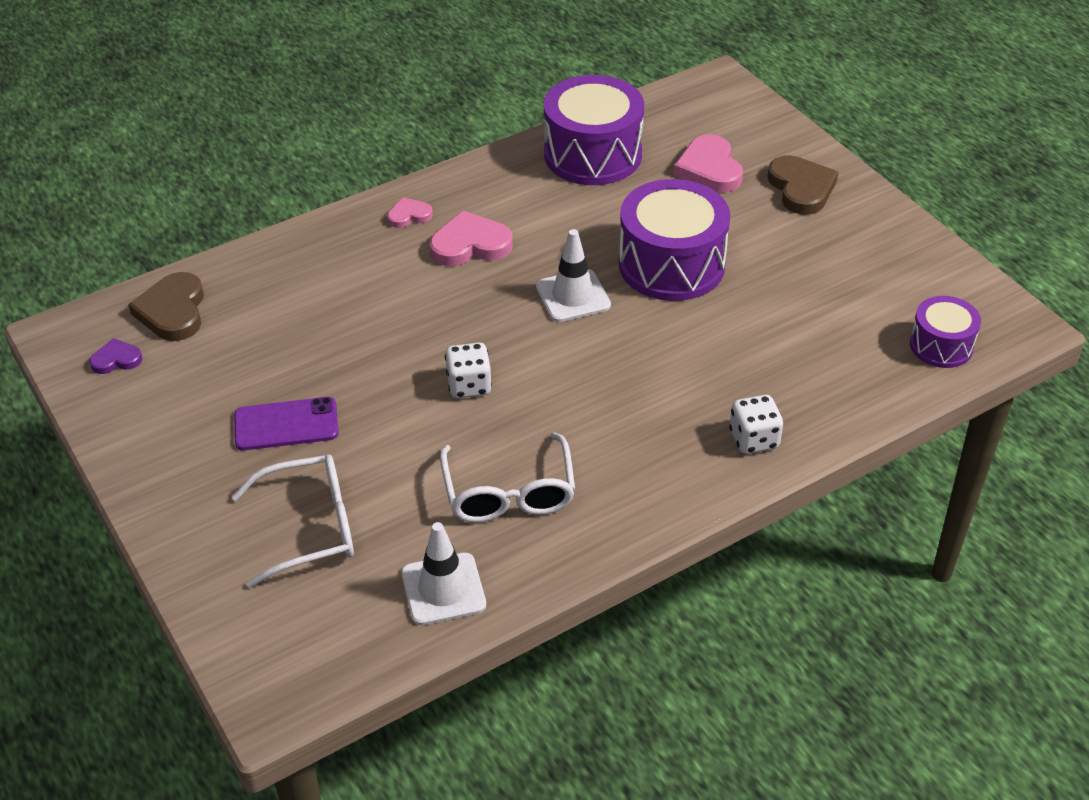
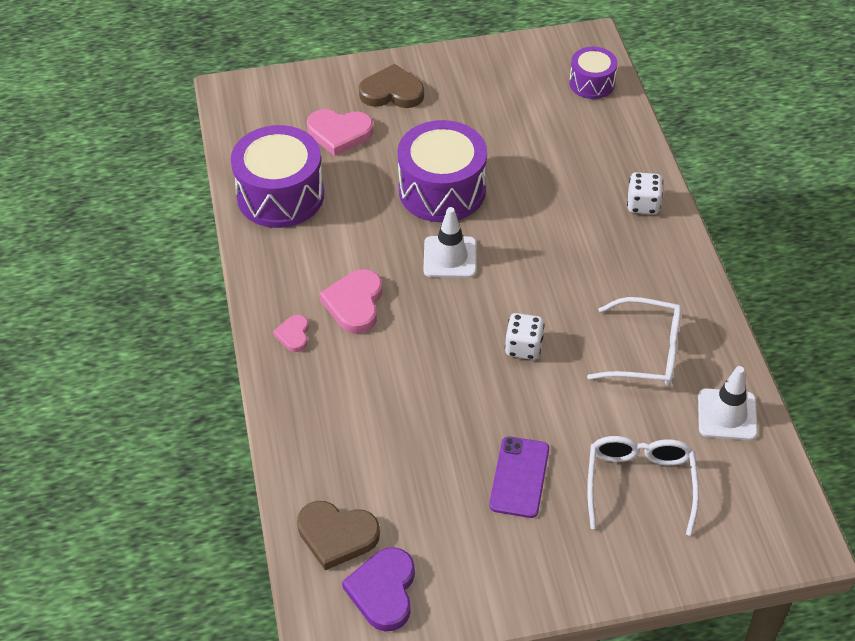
camera: 70 degrees left, 5 degrees up
purple heart [89,338,142,374] -> purple heart [342,547,415,631], size x1.78

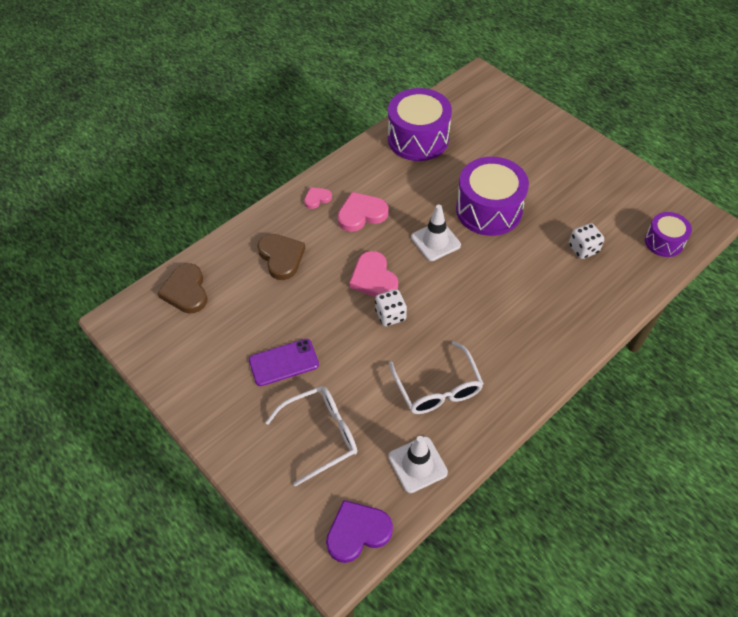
camera: 60 degrees right, 5 degrees up
pink heart [307,109,374,156] -> pink heart moved to [349,251,398,297]
purple heart [342,547,415,631] -> purple heart moved to [326,500,393,563]
brown heart [359,64,424,108] -> brown heart moved to [257,234,305,280]
white dice [627,172,663,215] -> white dice moved to [569,223,604,259]

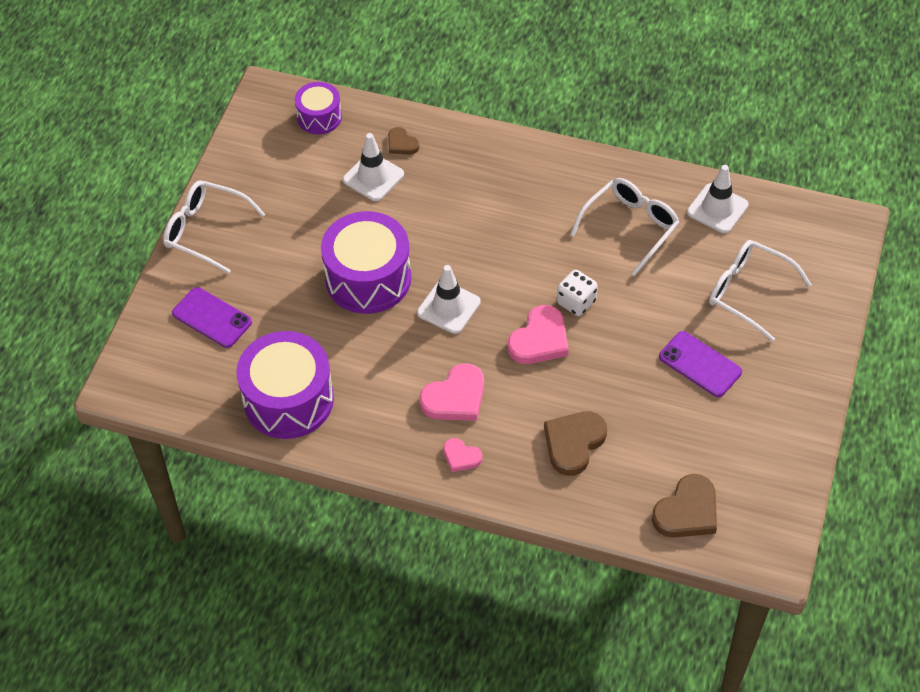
camera: 120 degrees left, 0 degrees up
purple heart [326,500,393,563] -> none
pink heart [337,192,389,232] -> pink heart turned 75 degrees counterclockwise [420,363,484,421]
white dice [569,223,604,259] -> white traffic cone [343,133,404,201]
none -> white glasses [163,180,266,274]
none -> purple phone [172,287,252,348]
none -> brown heart [388,127,419,155]

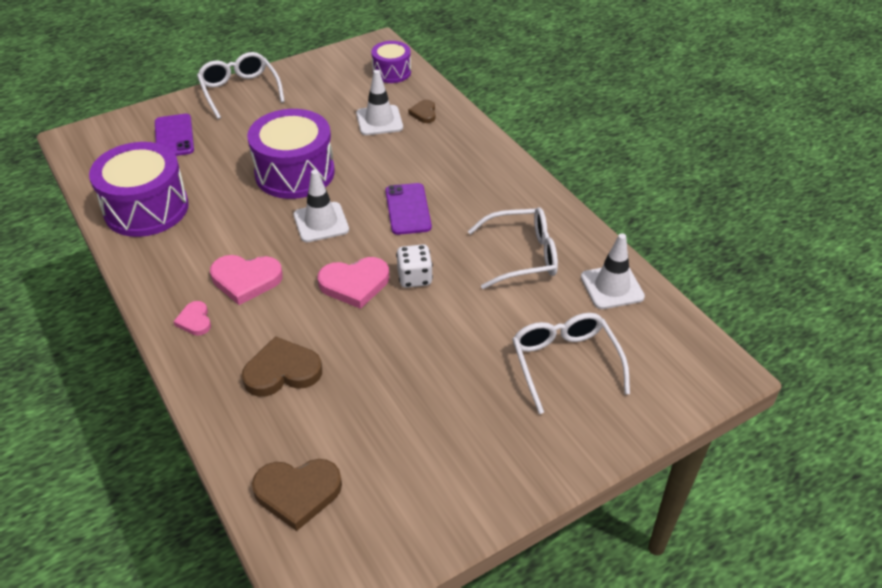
camera: 40 degrees right, 10 degrees down
purple phone [659,331,742,397] -> purple phone moved to [385,183,432,235]

